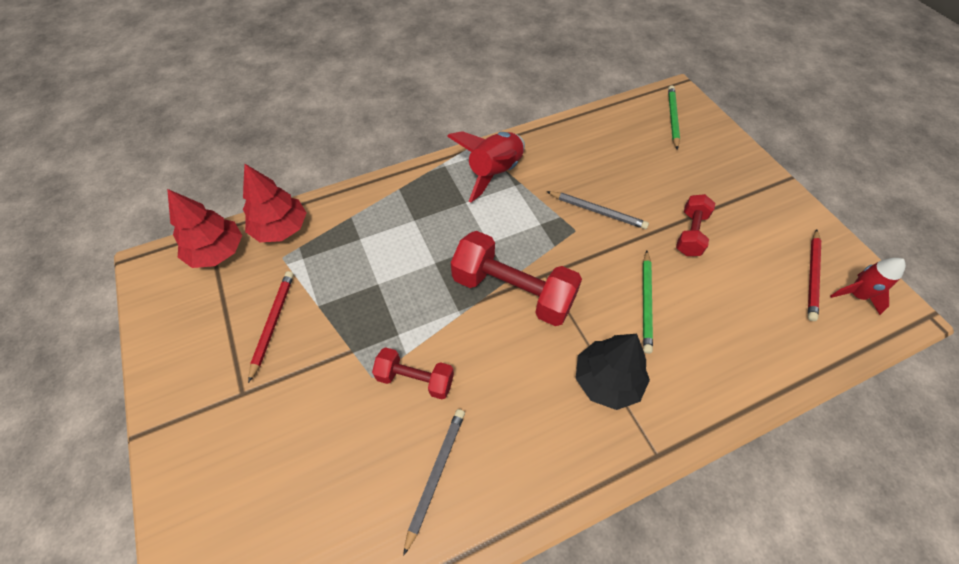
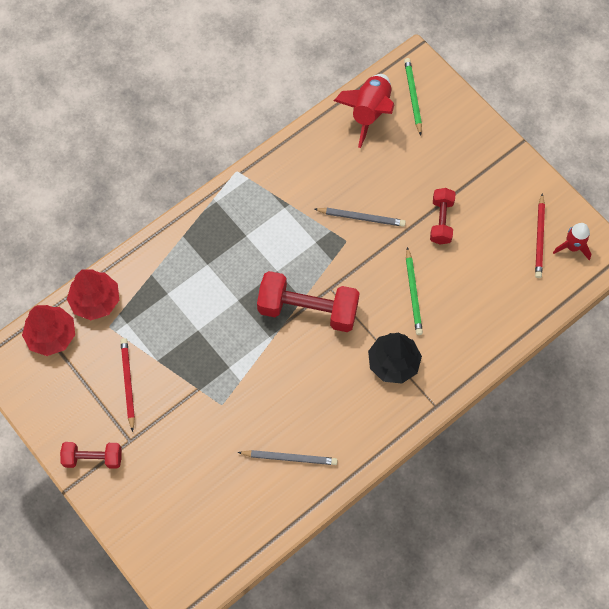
camera: 15 degrees left, 10 degrees up
red dumbbell [372,347,454,399] -> red dumbbell moved to [60,442,121,469]
grey pencil [403,409,465,556] -> grey pencil turned 90 degrees clockwise [237,450,338,465]
red rocket [447,131,525,202] -> red rocket moved to [334,74,395,148]

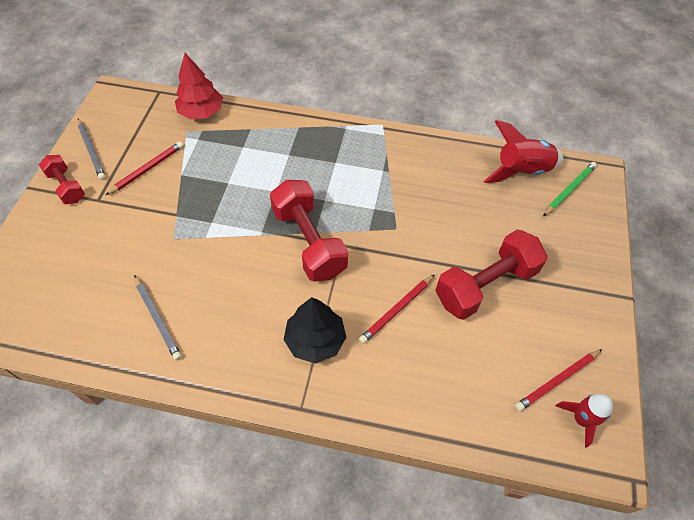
camera: 50 degrees right, 10 degrees down
red tree [22,305,75,356] -> none
grey pencil [314,208,406,227] -> grey pencil moved to [78,118,106,180]
green pencil [406,247,423,335] -> red pencil [359,274,435,344]
red dumbbell [430,188,456,244] -> red dumbbell [435,229,548,320], size x1.76

